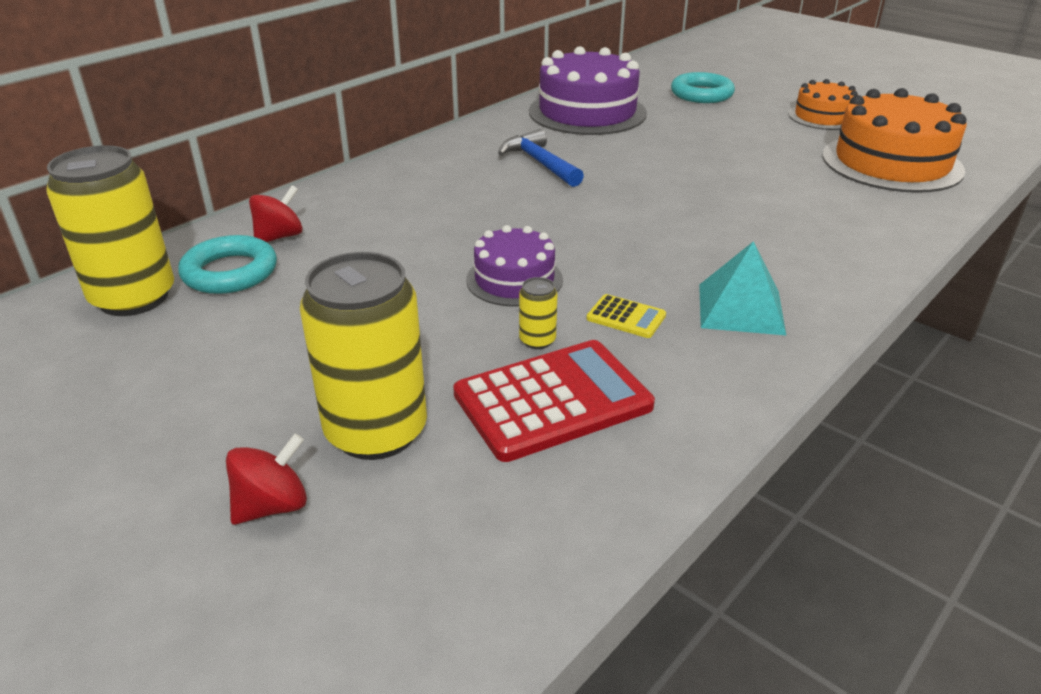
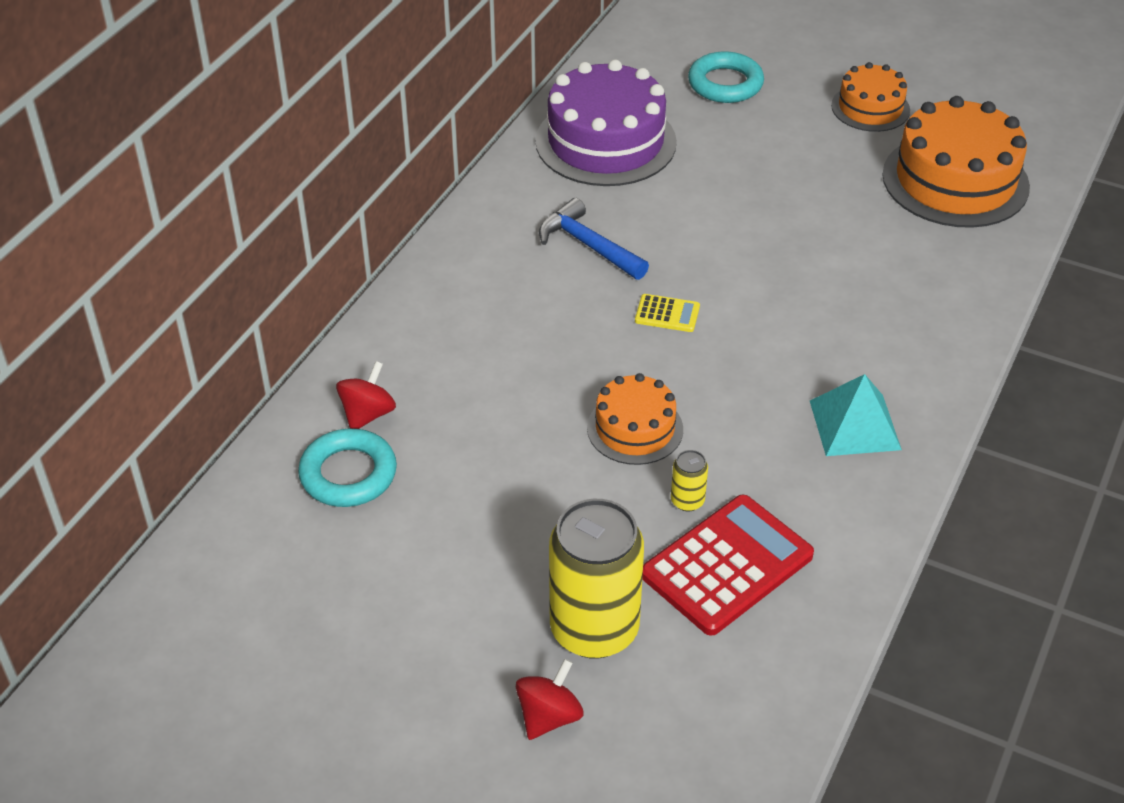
camera: 15 degrees left, 10 degrees up
yellow can [46,145,174,316] -> none
purple cake [466,225,563,307] -> orange cake [587,373,683,465]
yellow calculator [587,294,666,338] -> yellow calculator moved to [635,294,700,332]

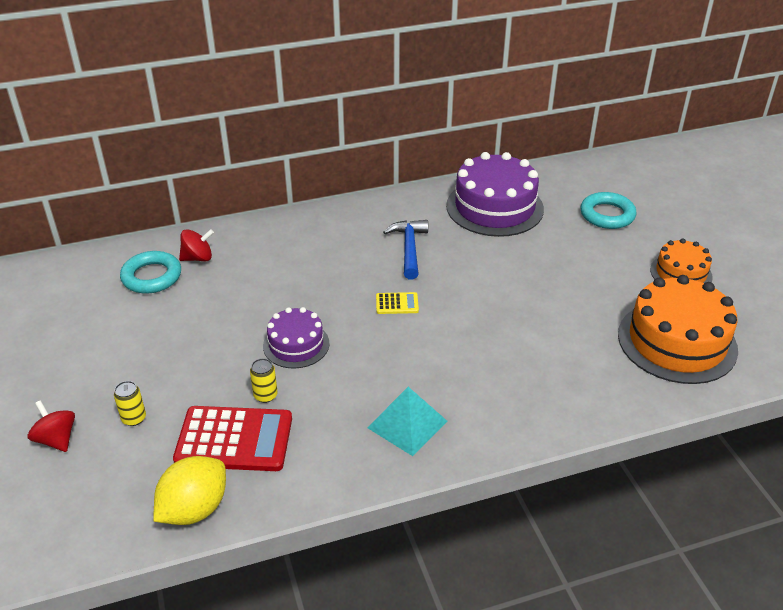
camera: 45 degrees right, 5 degrees down
red spinning top [516,659,583,740] -> red spinning top turned 120 degrees counterclockwise [28,400,75,452]
yellow can [549,499,644,659] -> yellow can [114,381,146,426], size x0.41
orange cake [587,373,683,465] -> purple cake [263,307,330,369]
yellow calculator [635,294,700,332] -> yellow calculator turned 60 degrees counterclockwise [376,292,419,314]
none -> yellow lemon [153,456,226,525]

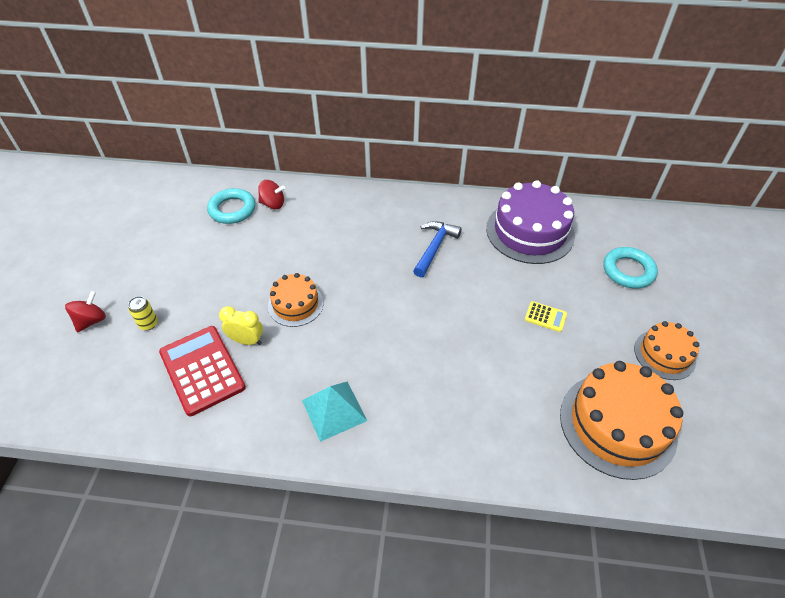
camera: 25 degrees right, 10 degrees up
red spinning top [28,400,75,452] -> red spinning top turned 45 degrees clockwise [65,291,106,333]
yellow lemon [153,456,226,525] -> none
red calculator [173,406,292,471] -> red calculator turned 150 degrees counterclockwise [159,326,246,416]
yellow can [250,358,278,403] -> yellow clock [219,306,263,345]
purple cake [263,307,330,369] -> orange cake [268,273,323,327]
yellow calculator [376,292,419,314] -> yellow calculator moved to [525,301,567,332]

